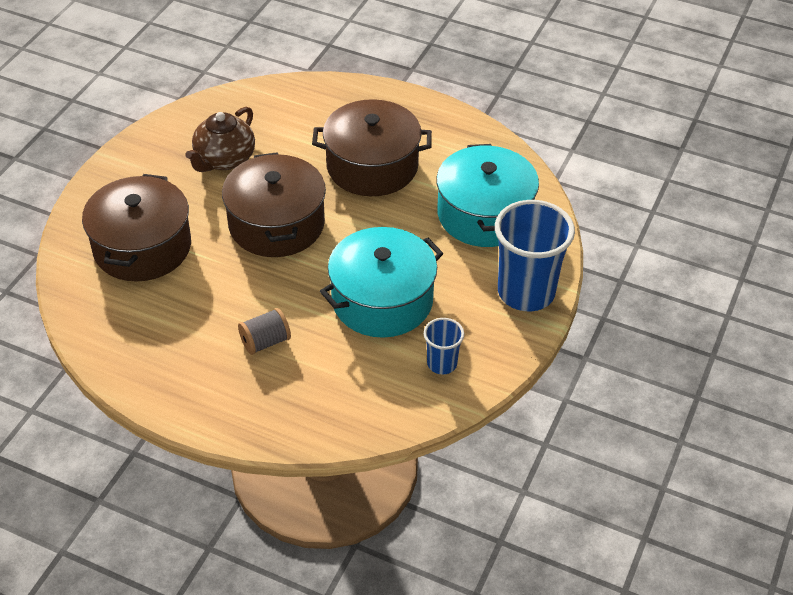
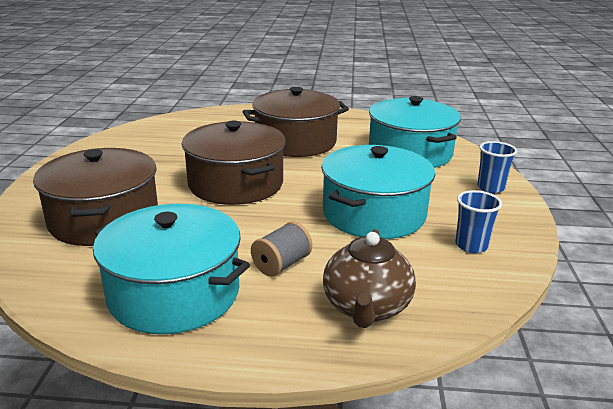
camera: 20 degrees left, 20 degrees down
brown teapot [186,107,255,172] -> brown teapot moved to [323,229,416,328]
blue cup [495,200,575,311] -> blue cup [477,141,517,193], size x0.50
none -> turquoise pot [93,204,250,334]

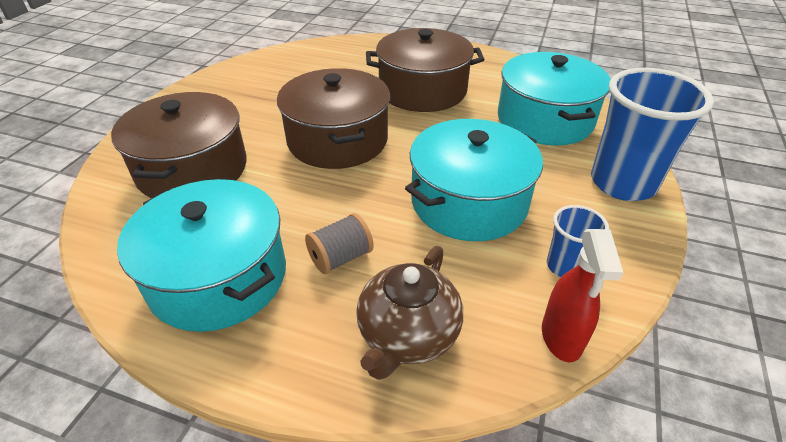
camera: 15 degrees right, 15 degrees up
blue cup [477,141,517,193] -> blue cup [591,68,714,201], size x2.01
none -> red spray bottle [542,229,623,362]

